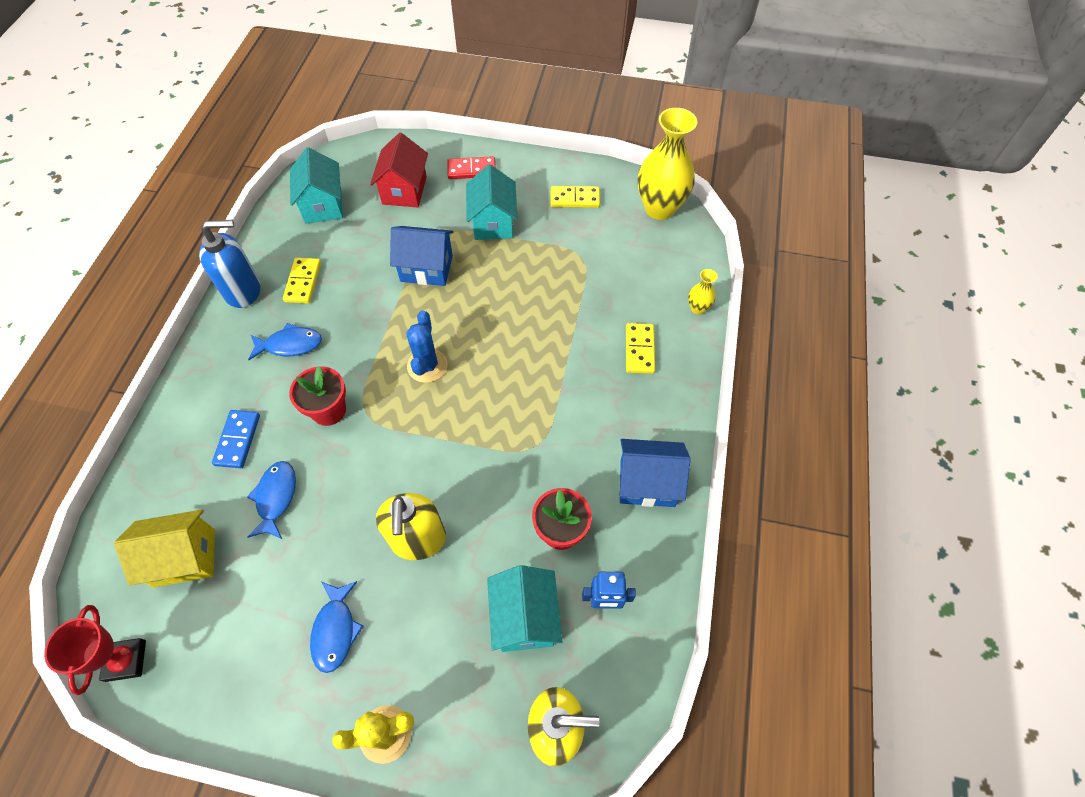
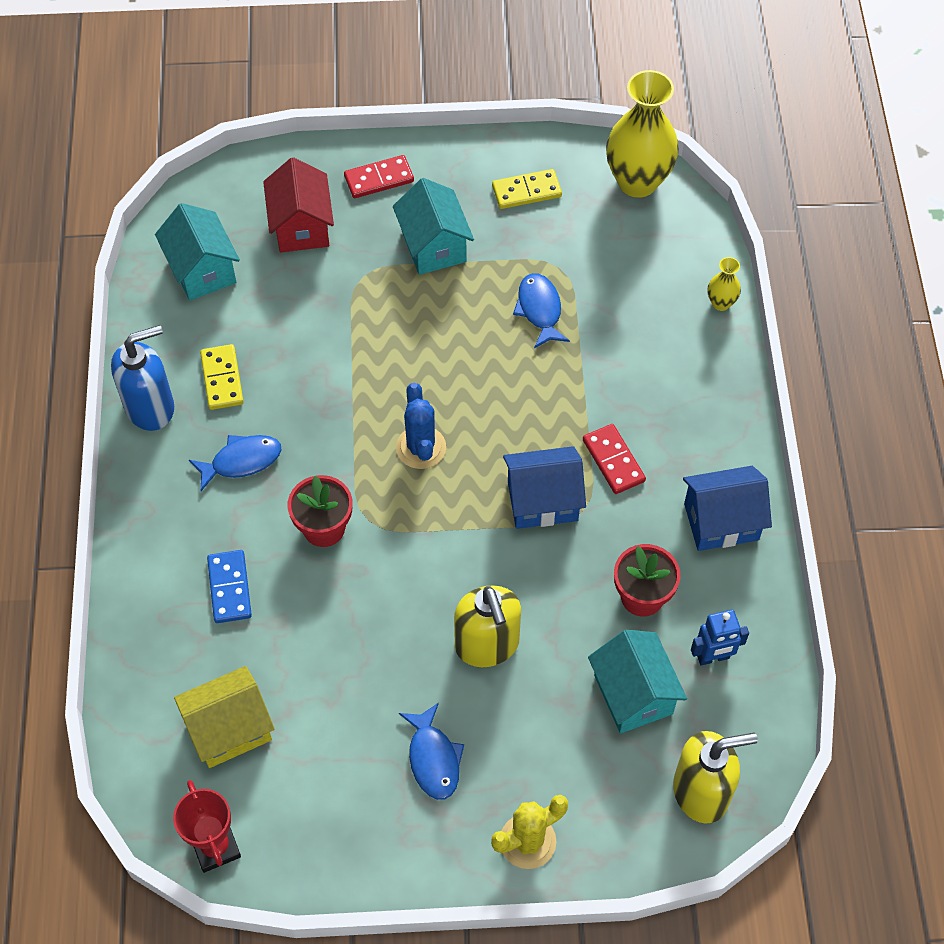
camera: 15 degrees left, 0 degrees up
blue fish [247,461,296,539] -> blue fish moved to [513,273,570,348]
blue house [390,226,453,286] -> blue house moved to [503,446,586,529]
yellow domino [626,323,655,374] -> none
none -> red domino [583,424,646,494]

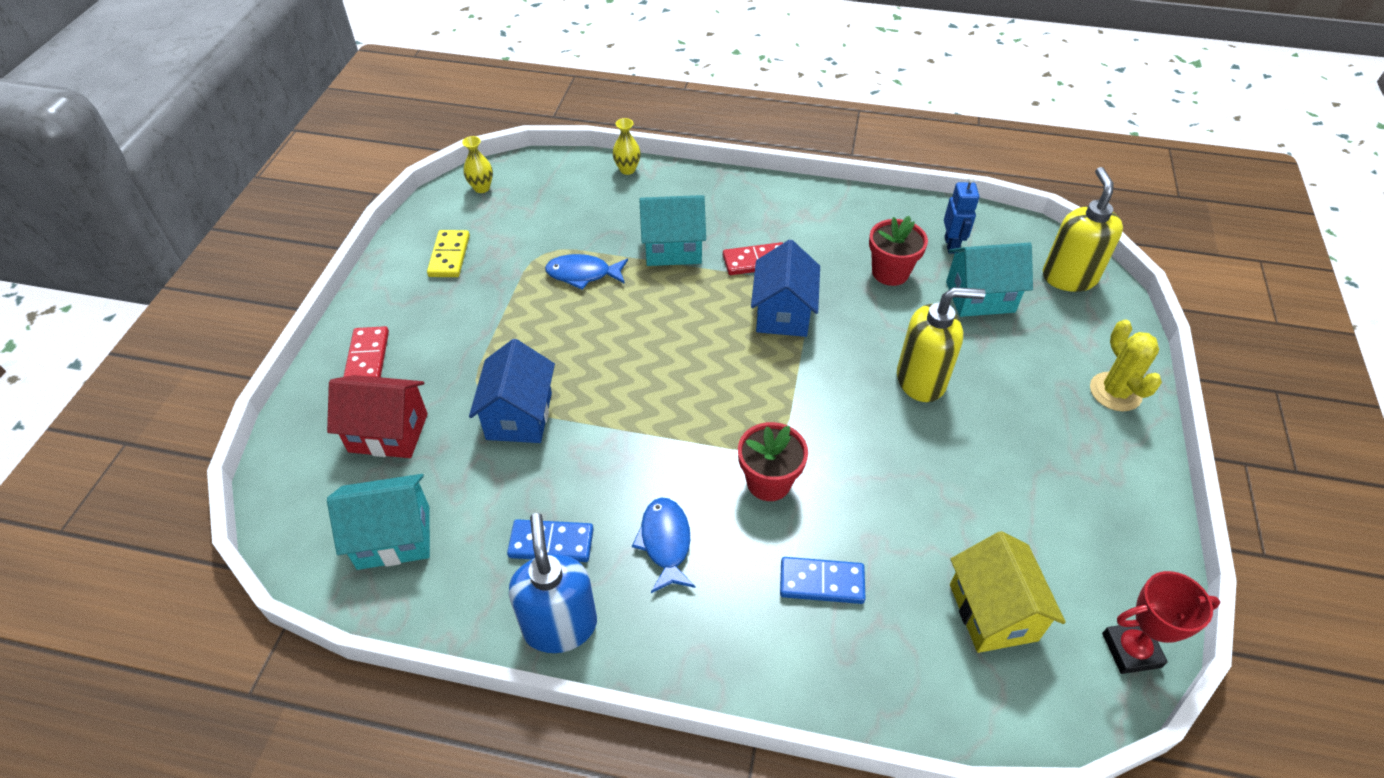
camera: 75 degrees left, 10 degrees down
yellow domino [200,344,244,410] -> blue domino [507,519,594,562]
turquoise house [393,178,474,275] -> turquoise house moved to [639,195,706,266]
blue cactus [396,383,446,469] -> none
blue fish [399,703,464,800] -> none
yellow vase [606,70,679,198] -> yellow vase [462,136,493,193], size x0.45
blue house [683,466,772,551] -> blue house moved to [469,339,555,443]

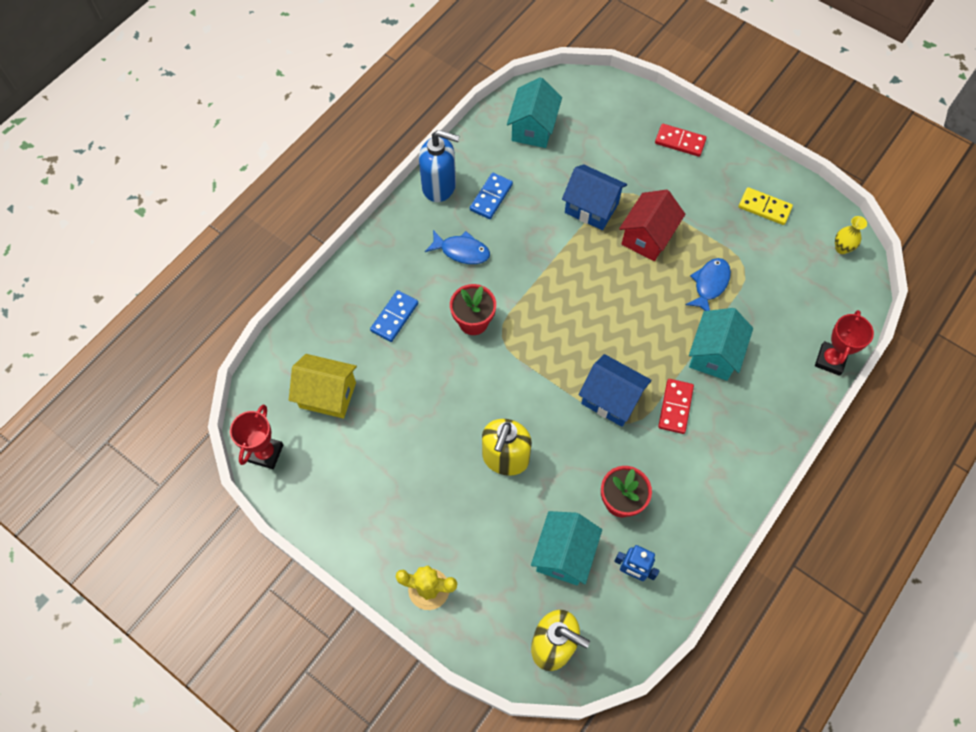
camera: 115 degrees right, 15 degrees up
red house [327,375,428,458] -> red house moved to [619,190,685,261]
yellow vase [612,118,641,175] -> red trophy [815,310,874,376]

